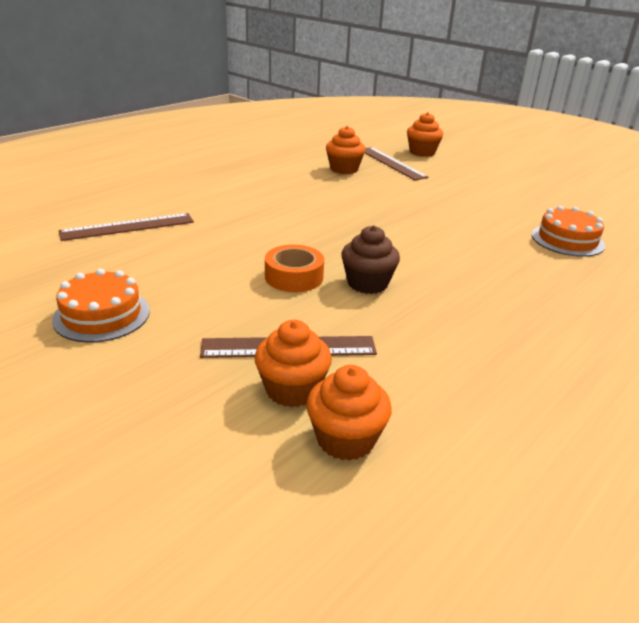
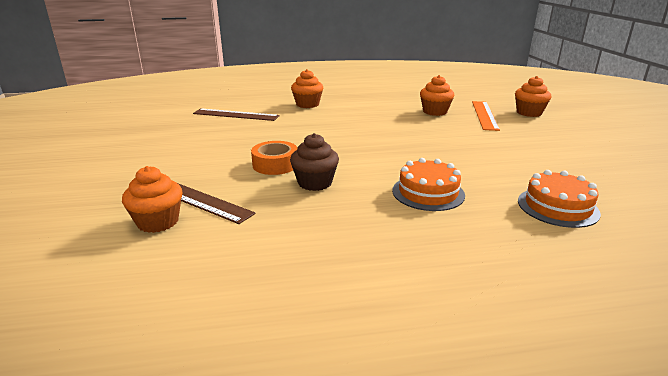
camera: 40 degrees right, 5 degrees down
orange cake [52,268,150,343] -> orange cake moved to [392,158,465,211]
orange cupcake [306,365,392,461] -> orange cupcake moved to [291,69,323,108]
brown ruler [365,147,429,180] -> orange ruler [472,101,500,131]

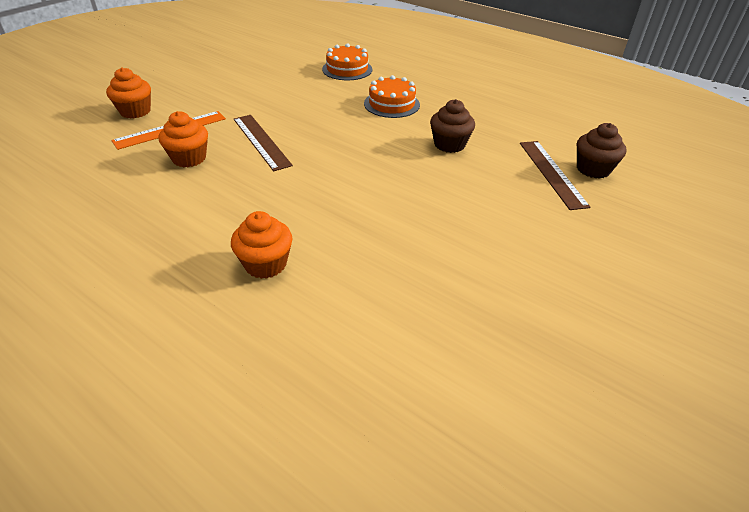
camera: 135 degrees left, 15 degrees up
orange cupcake [122,166,183,233] -> brown cupcake [577,123,627,179]
brown ruler [193,109,280,121] -> brown ruler moved to [234,115,293,171]
orange tape [251,141,297,175] -> none

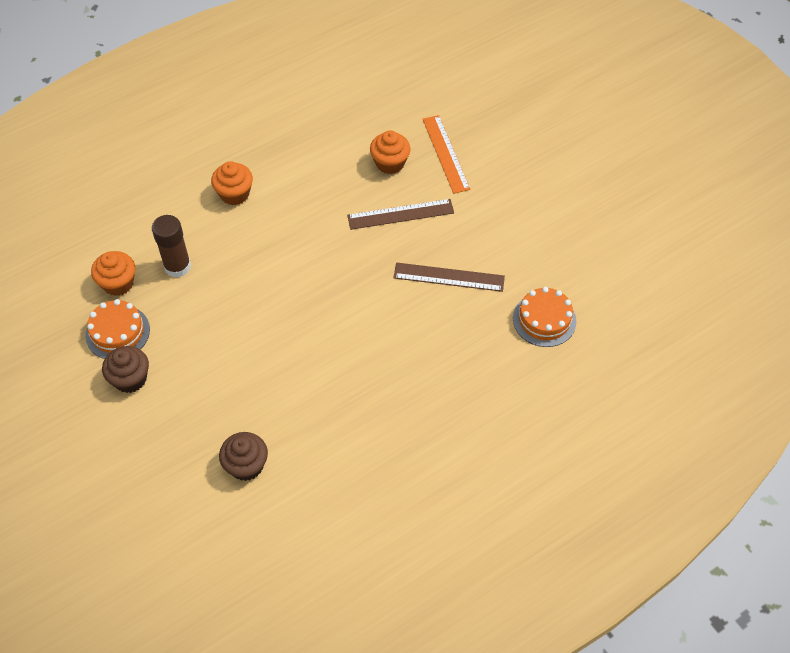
camera: 110 degrees right, 15 degrees up
orange cupcake [106,67,151,119] -> orange cupcake moved to [91,251,135,296]
orange cake [364,75,420,118] -> orange cake moved to [85,299,150,359]
brown cupcake [430,99,475,153] -> brown cupcake moved to [102,346,149,393]
brown ruler [520,141,590,210] -> brown ruler moved to [393,263,505,292]
none -> brown glue stick [152,215,191,278]

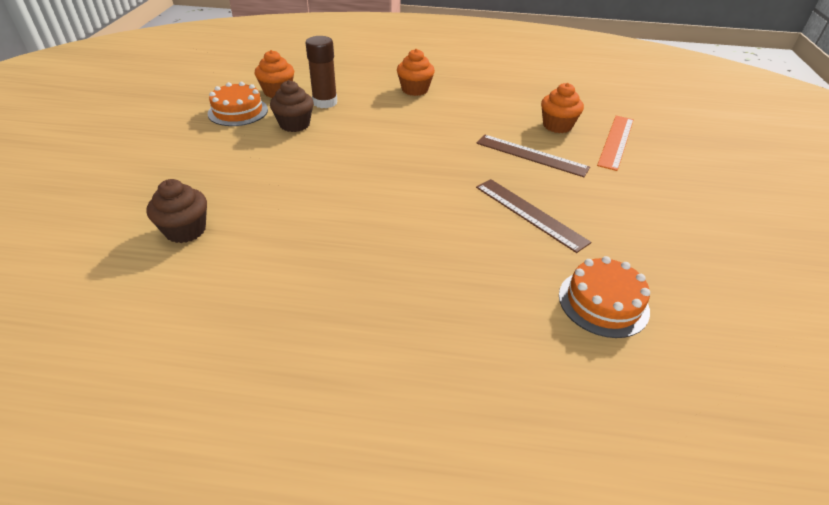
camera: 40 degrees right, 15 degrees down
brown cupcake [102,346,149,393] -> brown cupcake moved to [270,80,314,132]

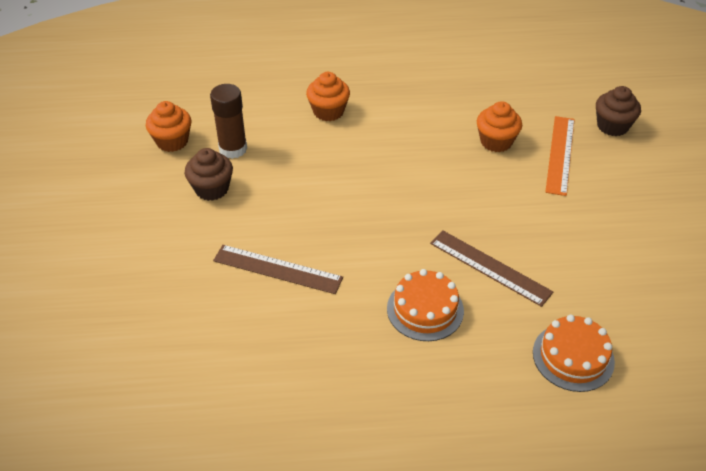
camera: 10 degrees left, 5 degrees up
brown cupcake [147,179,207,243] -> brown cupcake moved to [596,86,641,136]
orange cake [208,82,268,126] -> orange cake moved to [387,269,464,341]
brown ruler [476,135,590,177] -> brown ruler moved to [213,245,343,294]

